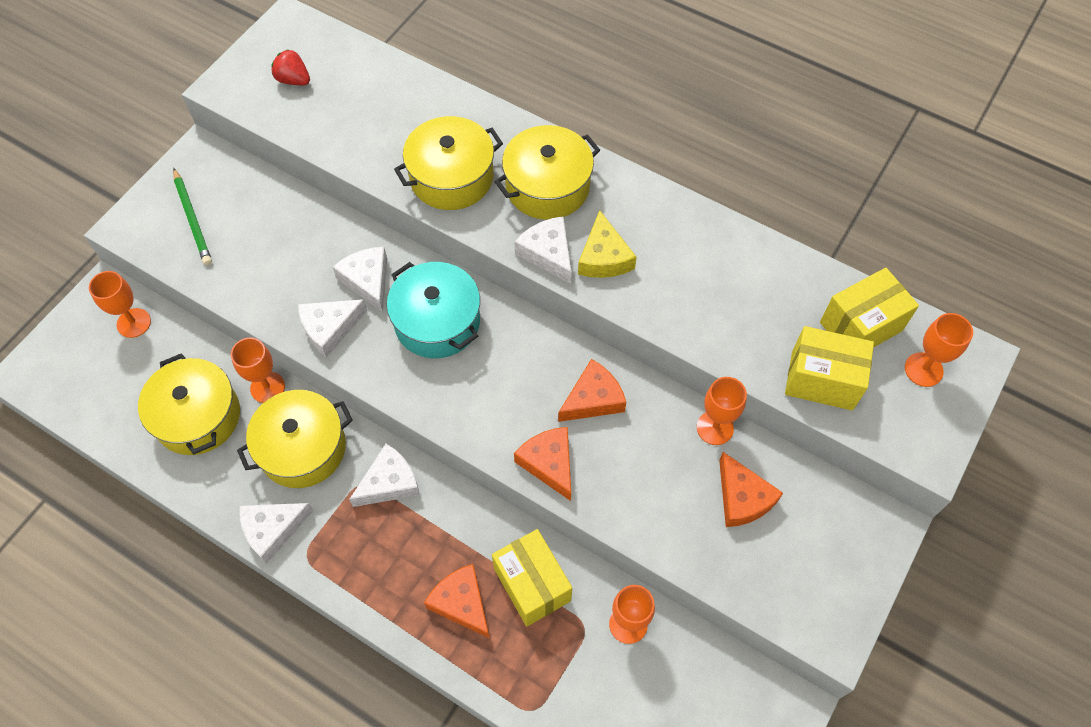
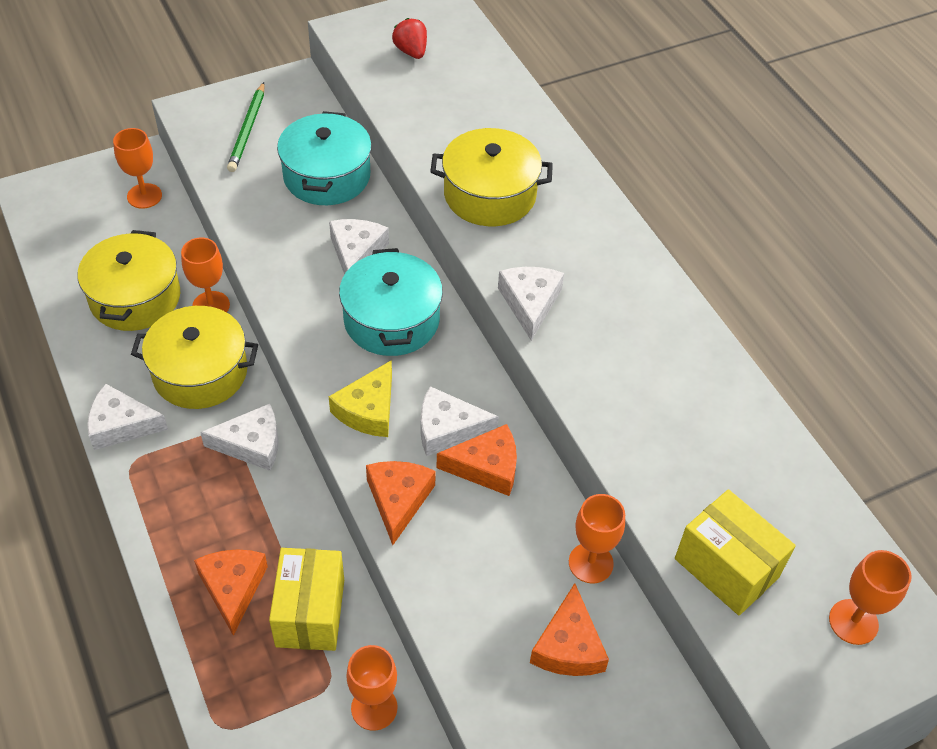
camera: 30 degrees right, 10 degrees down
white cheese [298,299,367,358] -> white cheese moved to [421,386,499,456]
yellow pot [494,125,600,220] -> none
yellow cheese [578,210,637,278] -> yellow cheese moved to [329,360,392,437]
yellow box [820,268,919,348] -> none
none -> turquoise pot [277,111,372,205]

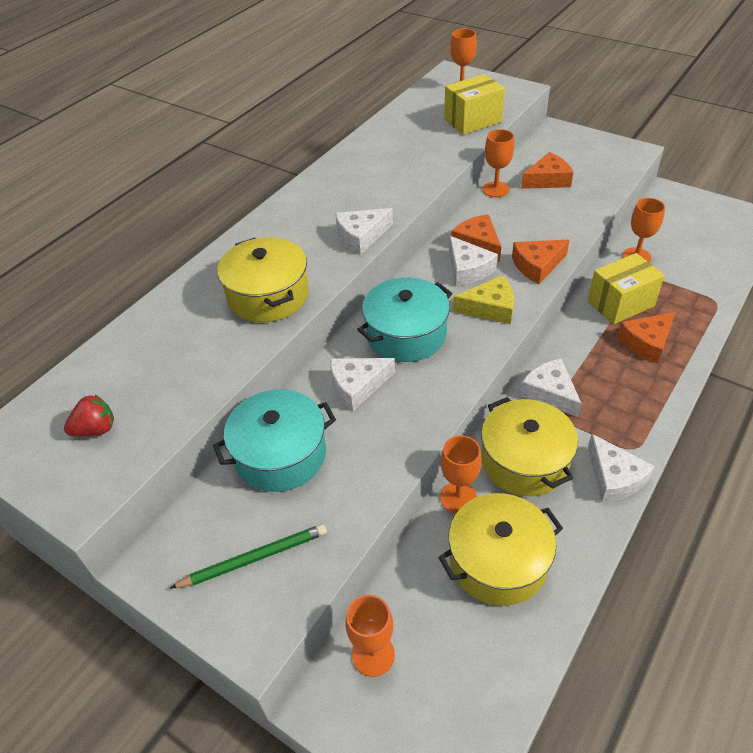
camera: 115 degrees left, 5 degrees down
red strawberry [392,18,427,59] -> red strawberry turned 150 degrees counterclockwise [64,394,114,436]
yellow box [675,489,796,615] -> yellow box turned 45 degrees clockwise [444,74,505,135]

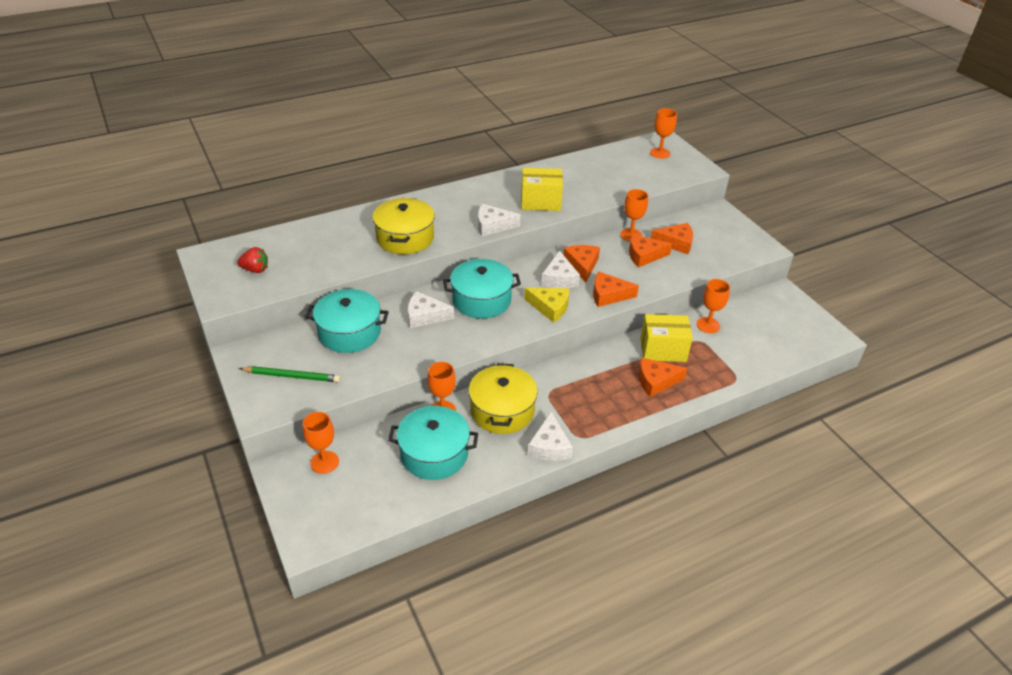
camera: 25 degrees right, 5 degrees down
yellow pot [438,493,563,606] -> turquoise pot [388,406,478,480]
yellow box [444,74,505,135] -> yellow box moved to [521,168,563,211]
white cheese [520,359,582,417] -> none
none -> orange cheese [629,235,672,268]

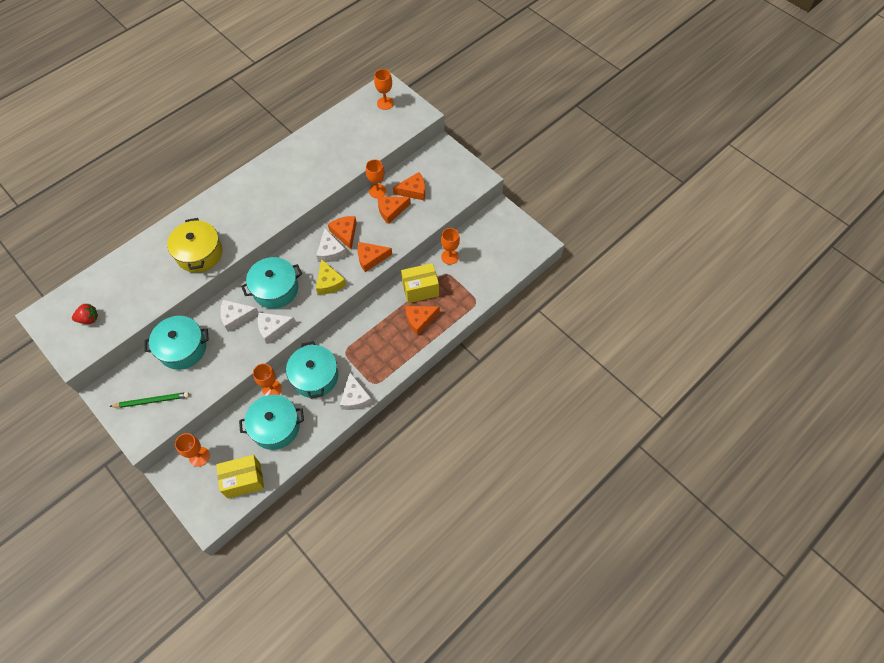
camera: 15 degrees left, 20 degrees up
yellow pot [469,363,538,434] -> turquoise pot [286,341,338,399]
white cheese [478,204,520,237] -> white cheese moved to [258,312,296,344]
yellow box [521,168,563,211] -> yellow box moved to [216,455,264,499]
yellow cheese [524,288,569,323] -> yellow cheese turned 60 degrees clockwise [316,259,346,295]

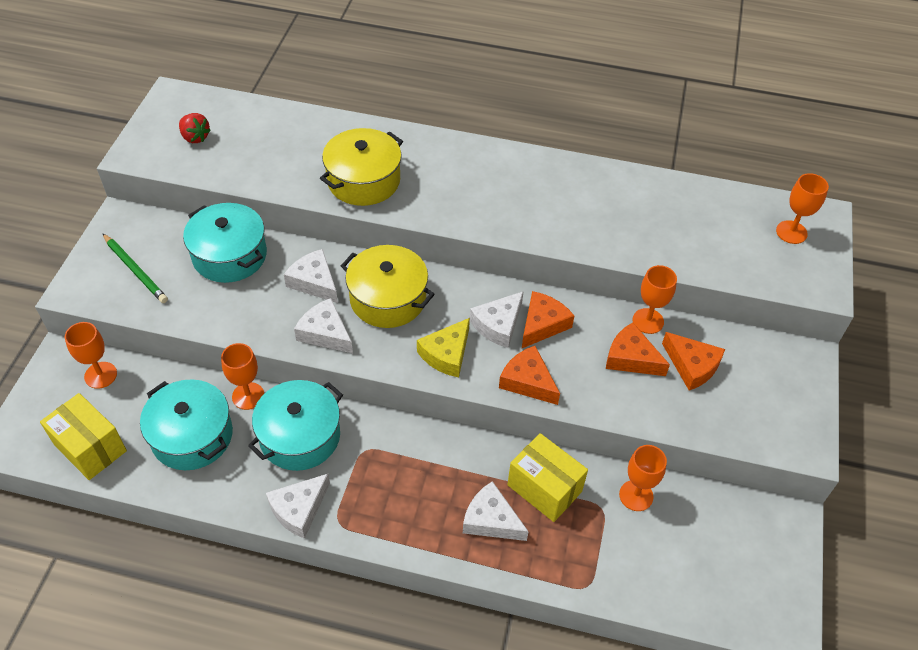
camera: 55 degrees right, 10 degrees down
turquoise pot [241,257,302,309] -> yellow pot [341,245,435,328]
orange cheese [406,306,440,335] -> white cheese [463,481,529,541]

